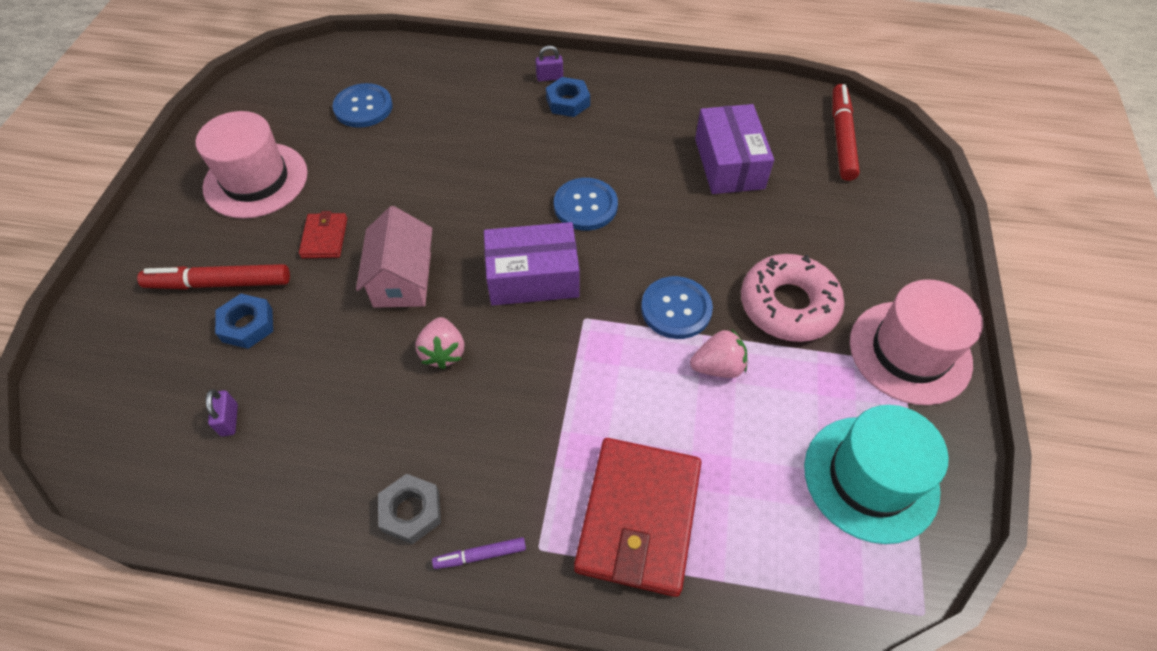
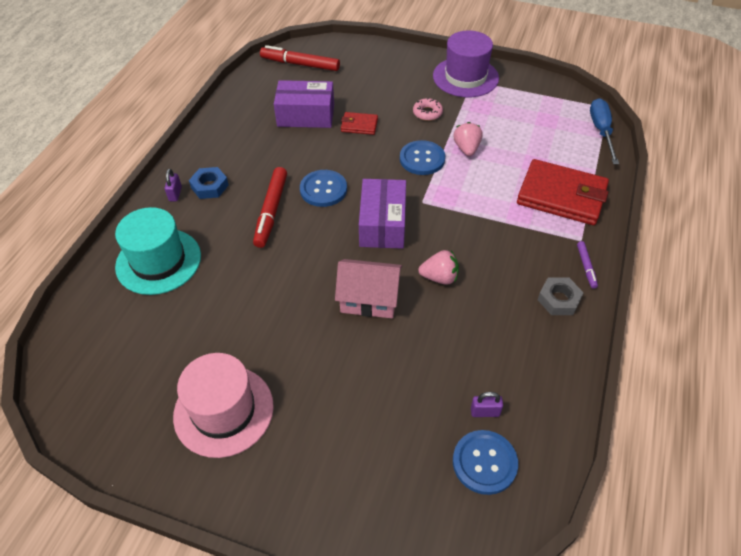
camera: 80 degrees left, 5 degrees down
red marker [137,264,290,289] -> red marker moved to [253,167,287,248]
blue nut [215,294,273,349] -> none
red wallet [299,211,347,258] -> red wallet moved to [341,112,378,135]
blue button [333,83,393,128] -> blue button moved to [453,430,518,495]
pink donut [741,254,844,342] -> pink donut [413,98,443,121], size x0.50
turquoise hat [804,405,949,544] -> turquoise hat moved to [115,207,201,295]
pink hat [850,279,983,405] -> purple hat [433,30,499,97]
none -> blue screwdriver [590,98,619,164]

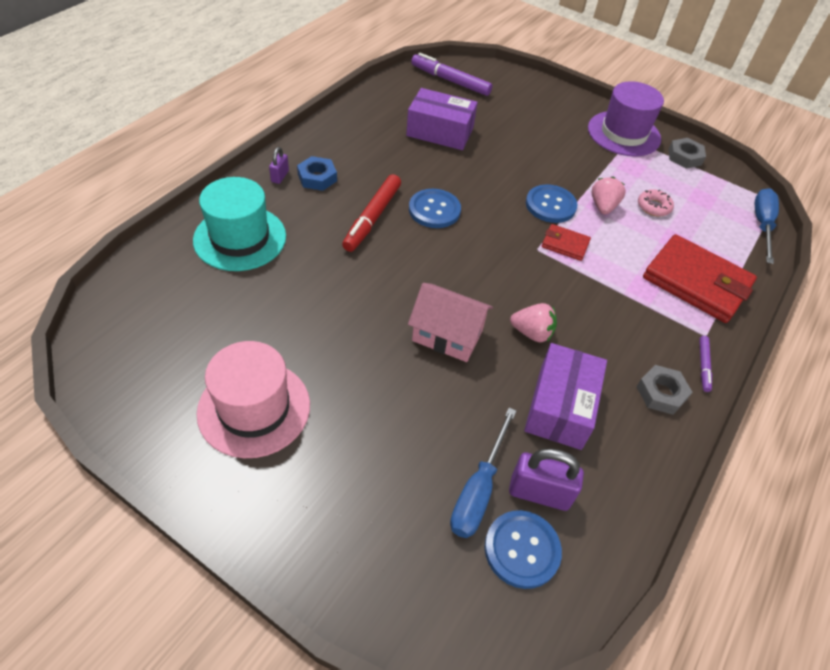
camera: 10 degrees right, 0 degrees up
red marker [260,45,340,71] -> purple marker [411,53,493,96]
red wallet [341,112,378,135] -> red wallet moved to [542,224,591,261]
purple box [359,179,406,249] -> purple box moved to [524,343,607,450]
pink donut [413,98,443,121] -> pink donut moved to [638,189,674,216]
purple padlock [471,392,503,417] -> purple padlock [509,449,584,511], size x1.82
none -> blue screwdriver [450,408,516,538]
none -> grey nut [668,138,706,169]

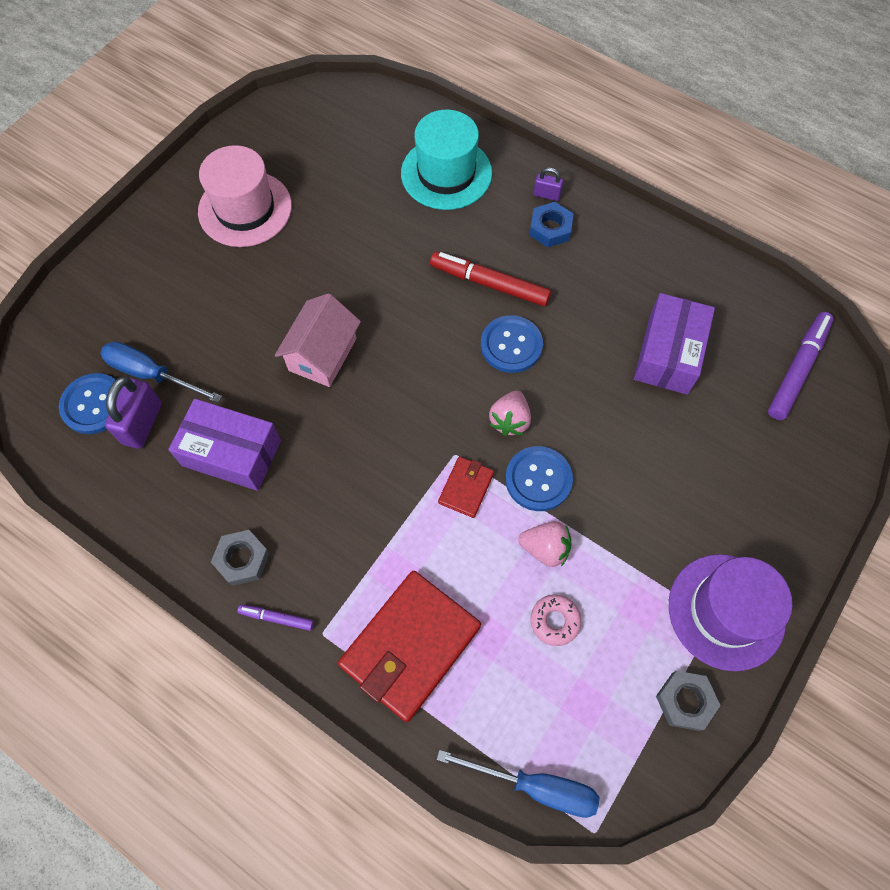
camera: 95 degrees right, 15 degrees up
pink strawberry [510,303,557,343] -> pink strawberry moved to [489,391,531,436]

